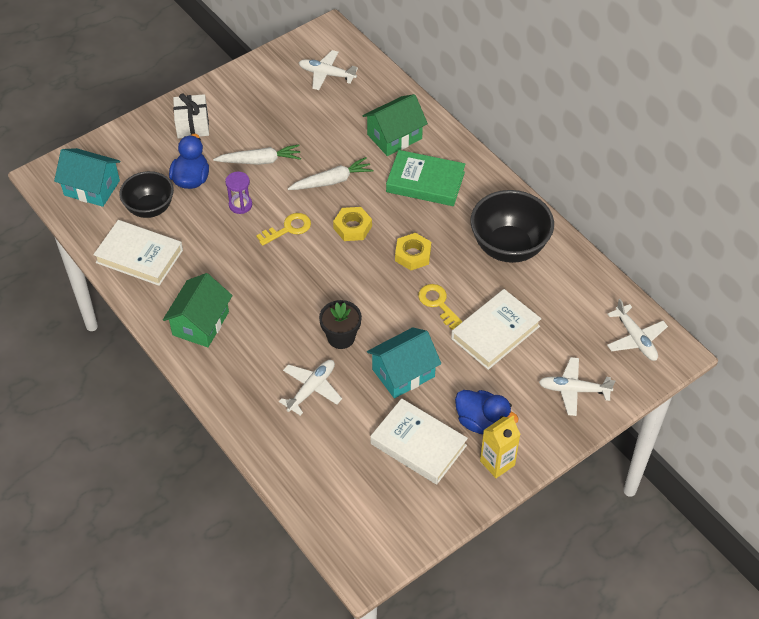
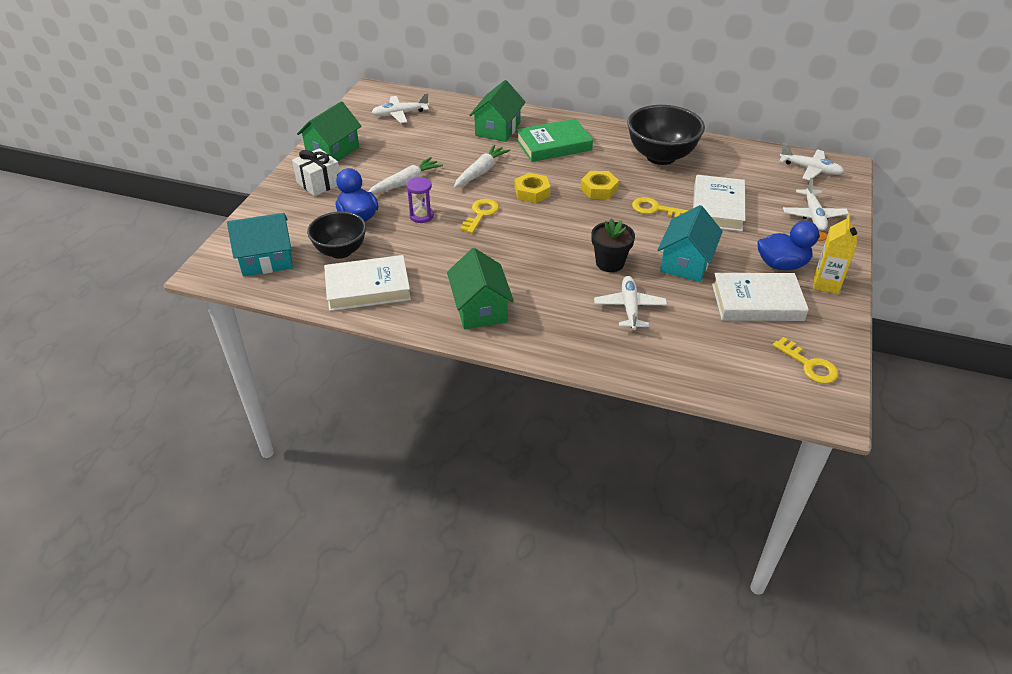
camera: 35 degrees left, 10 degrees down
white plane [539,357,615,416] -> white plane turned 60 degrees counterclockwise [783,178,849,231]
none -> green house [297,101,362,161]
none -> yellow key [773,337,838,384]

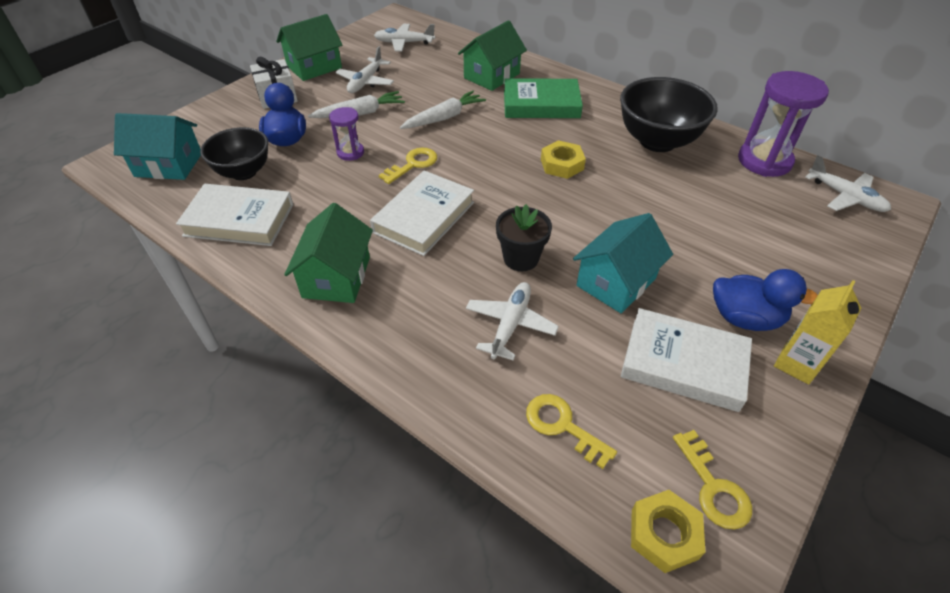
camera: 20 degrees right, 5 degrees up
yellow nut [515,173,551,203] -> yellow nut moved to [631,490,705,573]
yellow key [632,197,689,218] -> yellow key moved to [526,394,617,469]
white book [693,175,745,231] -> white book moved to [370,170,474,256]
white plane [783,178,849,231] -> white plane moved to [335,46,394,93]
none -> purple hourglass [738,71,829,177]

